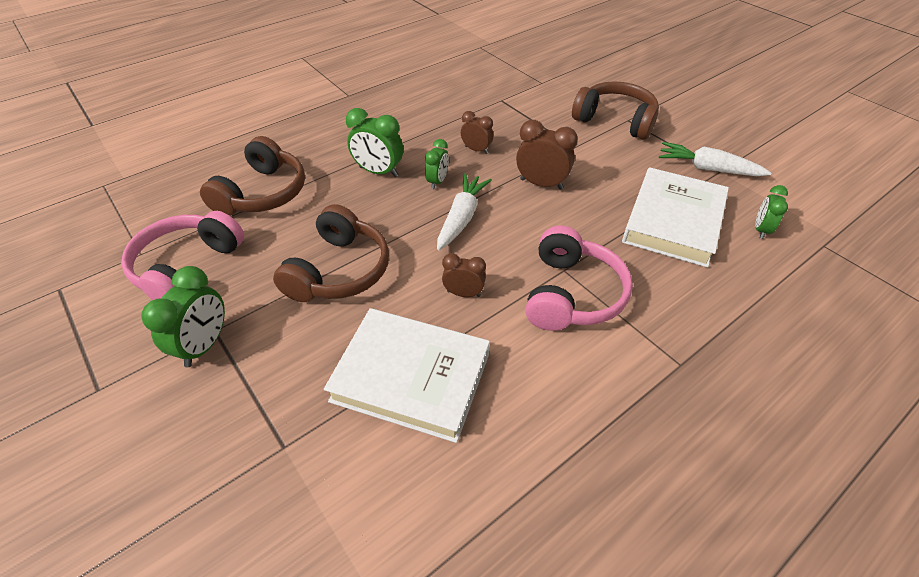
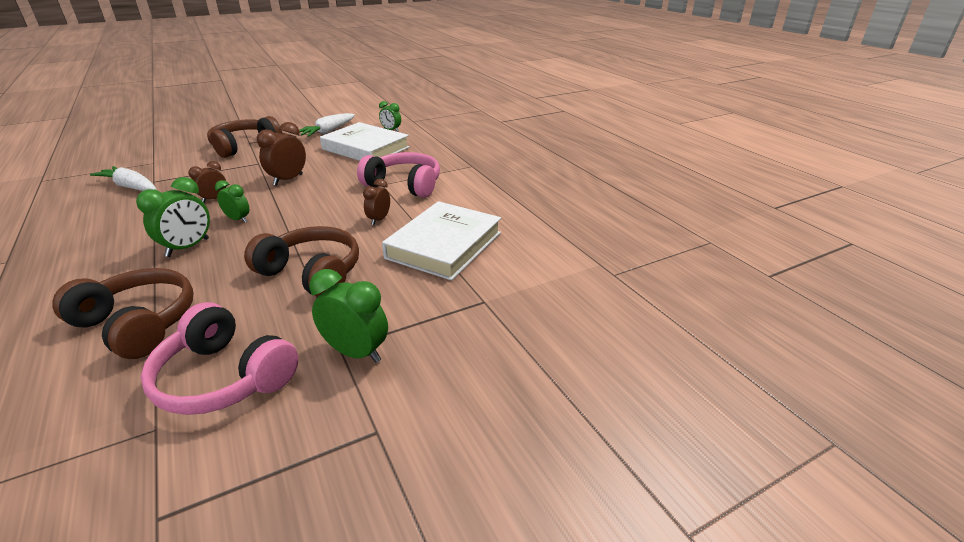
camera: 80 degrees left, 15 degrees down
white carrot [437,173,492,250] -> white carrot moved to [90,166,157,191]

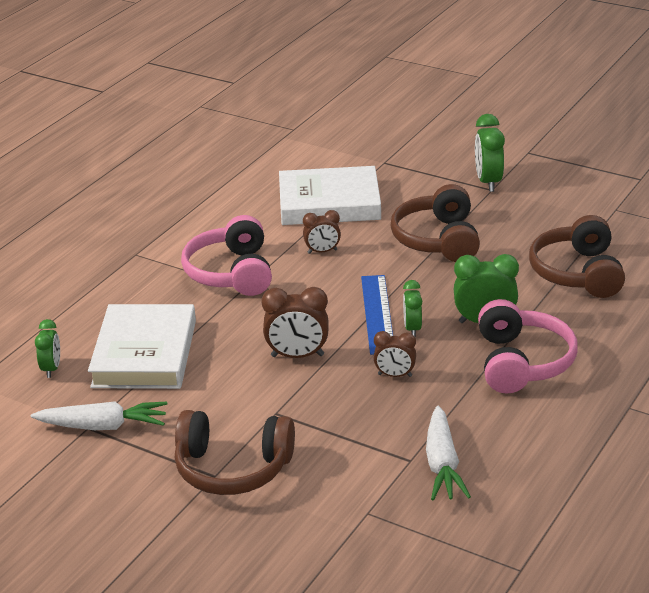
camera: 120 degrees left, 0 degrees up
pink headphones [141,302,299,415] -> pink headphones moved to [478,299,578,393]
none -> blue ruler [361,275,393,355]

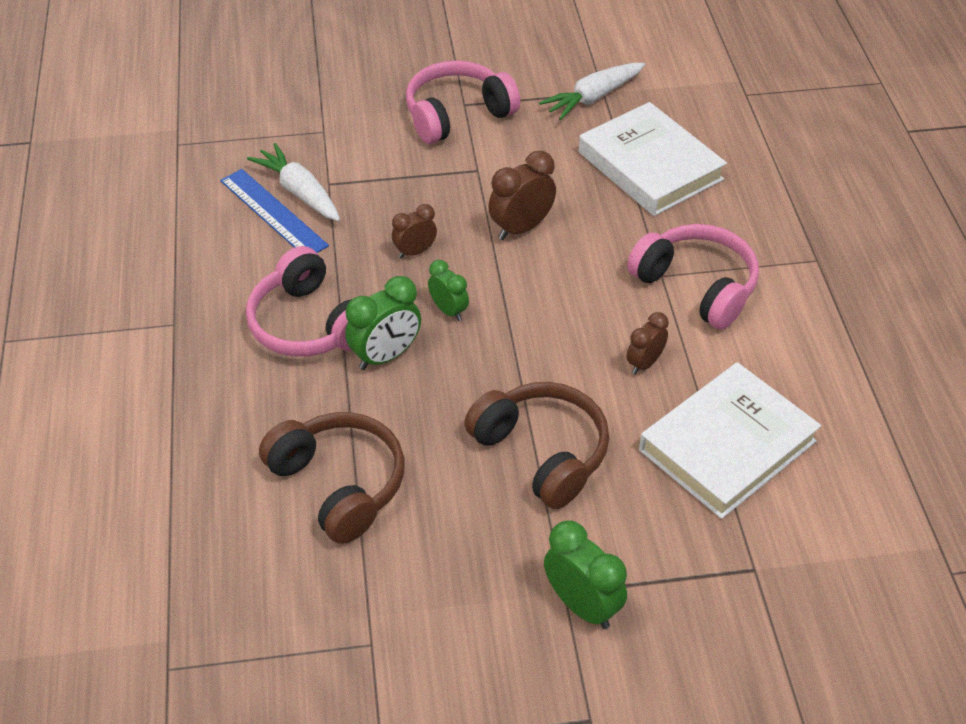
camera: 140 degrees right, 15 degrees up
green clock [35,319,60,378] -> none
brown headphones [175,410,295,495] -> pink headphones [406,60,520,144]
blue ruler [361,275,393,355] -> blue ruler moved to [220,169,329,253]

